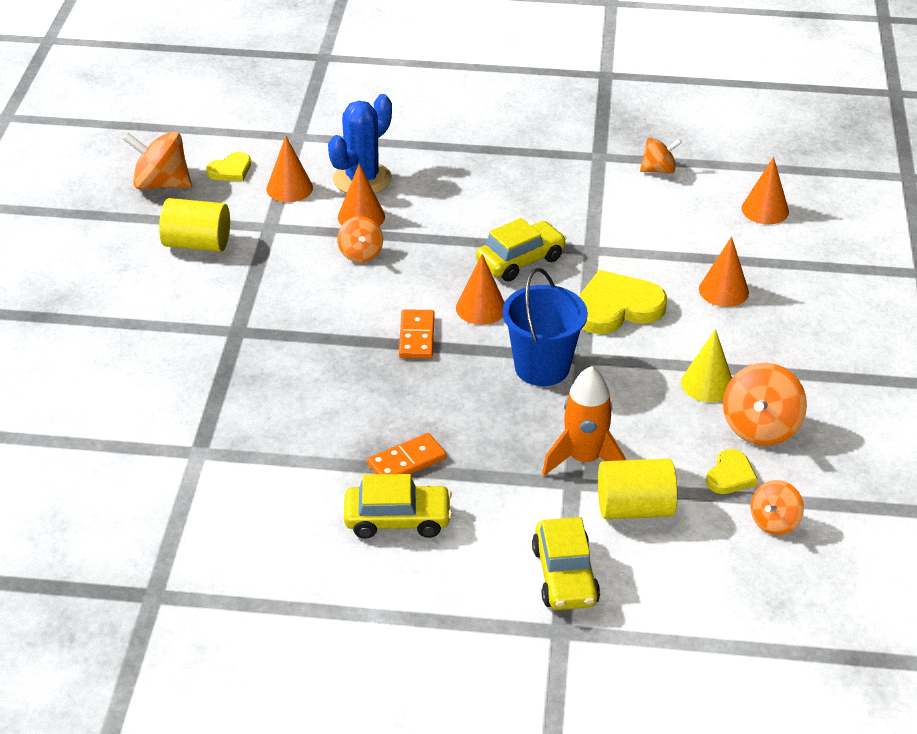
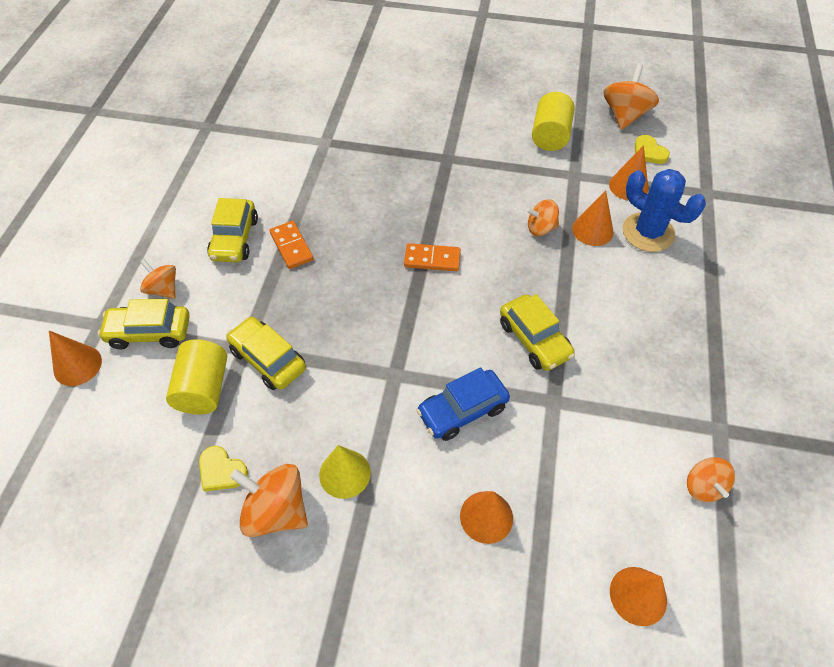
camera: 95 degrees right, 15 degrees up
orange cone [456,254,505,325] -> orange cone moved to [49,331,102,386]
blue bucket [502,268,588,386] -> none
orange rocket [542,366,626,476] -> yellow car [226,317,306,390]
yellow heart [579,270,667,334] -> blue car [416,368,510,441]
orange spinning top [751,480,804,535] -> orange spinning top moved to [140,259,176,299]

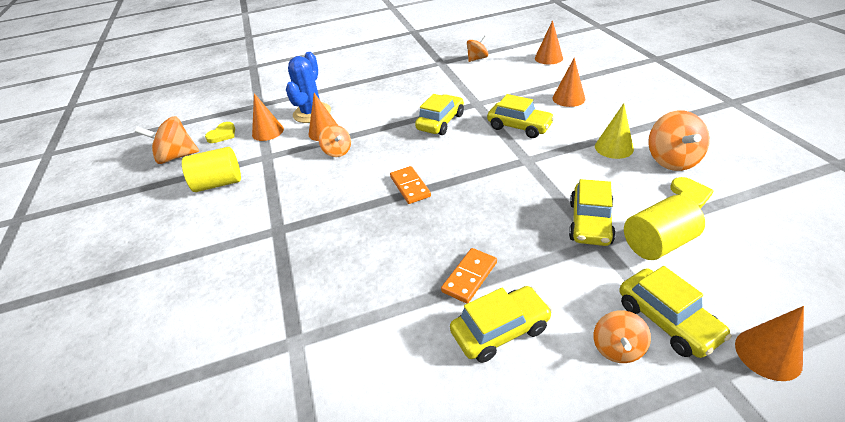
camera: 115 degrees left, 15 degrees down
blue car [416,368,510,441] -> yellow car [487,94,555,138]

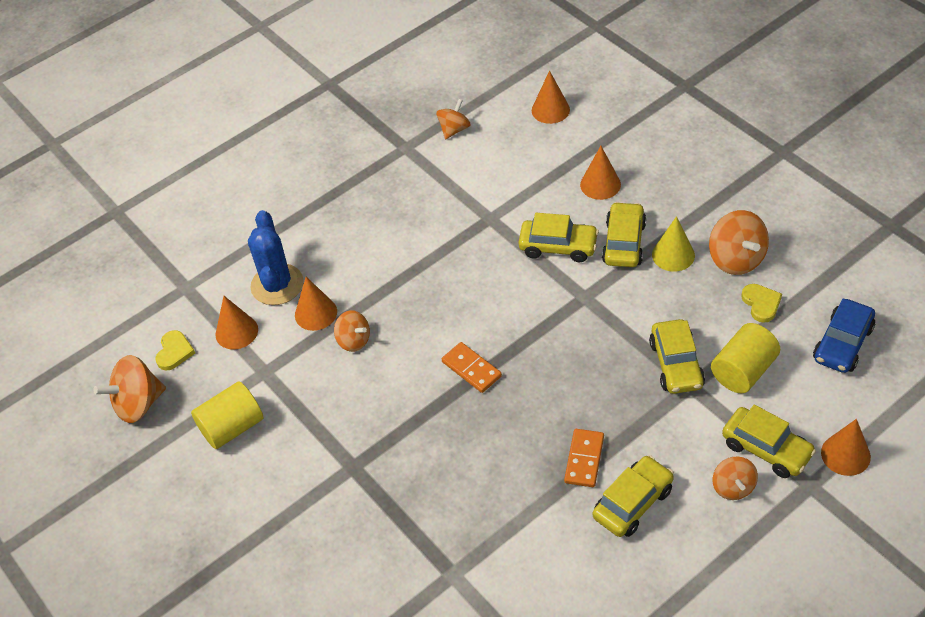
camera: 20 degrees left, 10 degrees up
yellow car [415,94,464,135] -> yellow car moved to [602,202,646,267]
none -> blue car [813,298,875,373]

